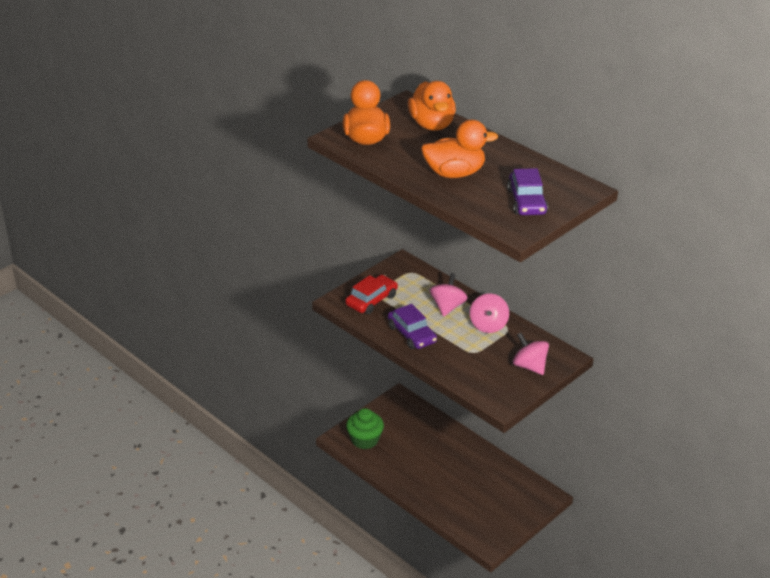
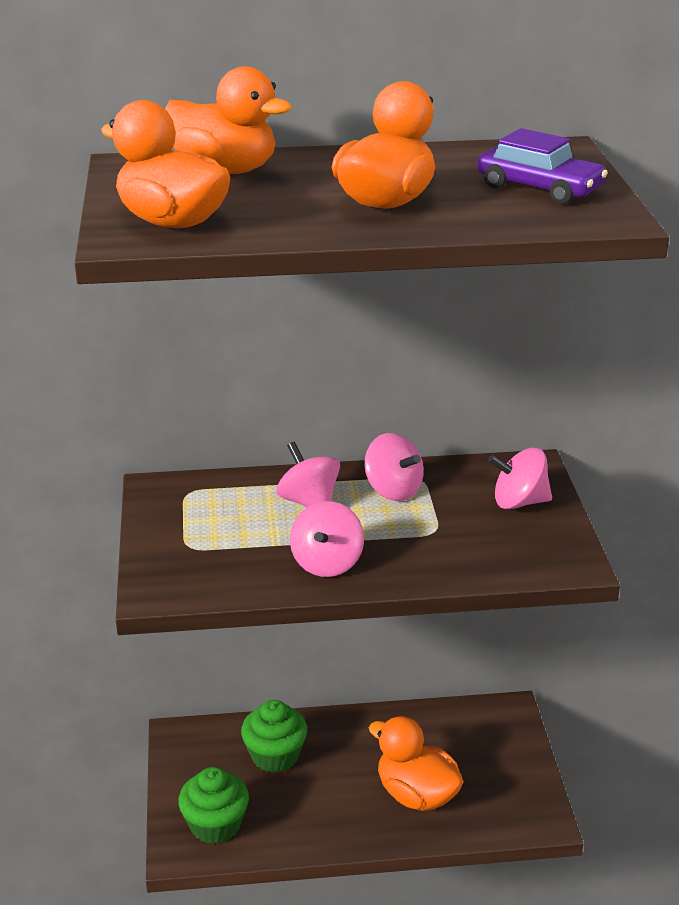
camera: 50 degrees left, 5 degrees down
red car [345,275,398,314] -> none
purple car [388,304,437,349] -> pink spinning top [290,501,364,577]
none -> green cupcake [241,700,307,773]
none -> orange duck [369,716,464,811]

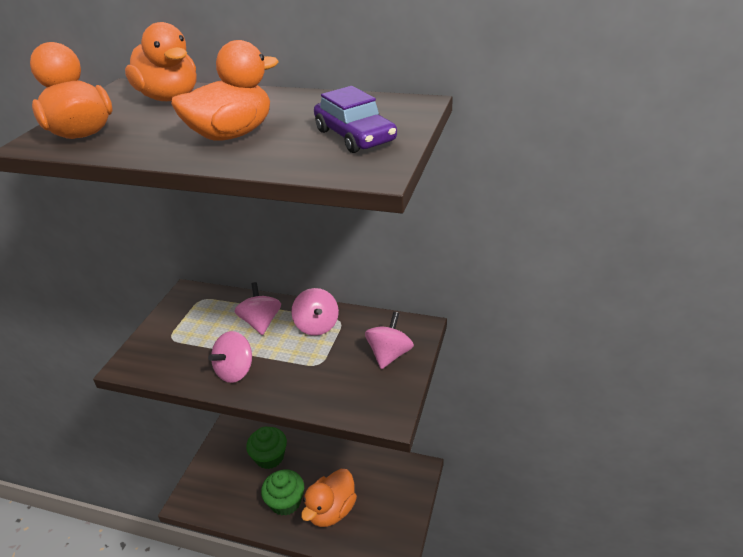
camera: 25 degrees right, 5 degrees up
green cupcake [178,767,249,844] -> green cupcake moved to [261,469,304,516]
orange duck [369,716,464,811] -> orange duck turned 120 degrees counterclockwise [301,469,357,527]
pink spinning top [488,448,552,510] -> pink spinning top turned 90 degrees clockwise [365,312,414,369]

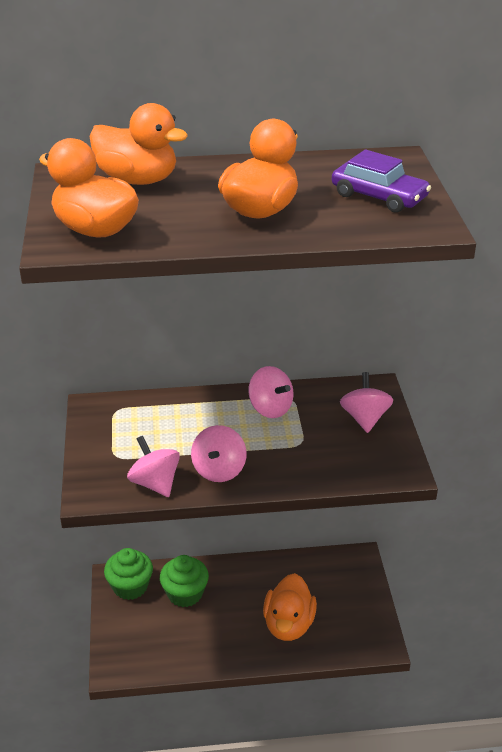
camera: 25 degrees left, 0 degrees up
pink spinning top [235,282,281,335] -> pink spinning top moved to [127,436,180,497]
green cupcake [261,469,304,516] -> green cupcake moved to [104,548,153,600]

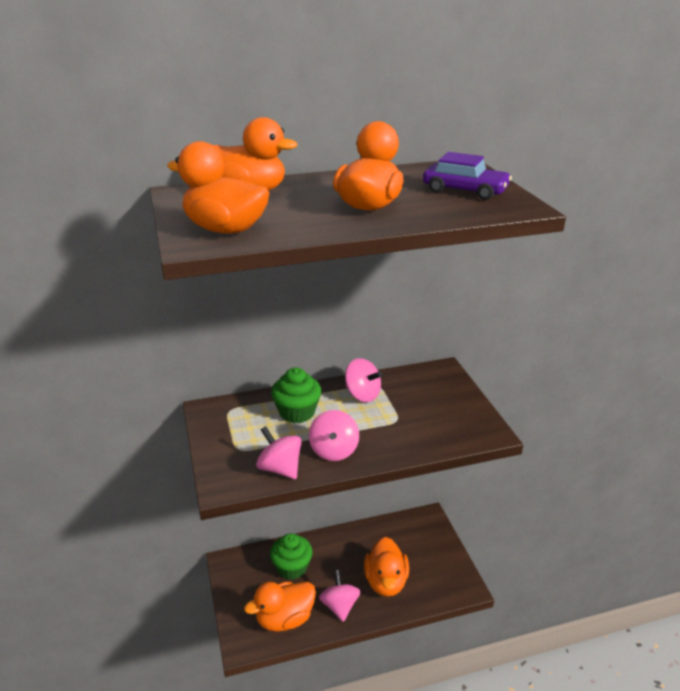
camera: 10 degrees left, 5 degrees down
green cupcake [104,548,153,600] -> green cupcake moved to [271,367,321,423]
pink spinning top [340,372,393,433] -> pink spinning top moved to [319,570,361,622]
none -> orange duck [244,582,316,632]

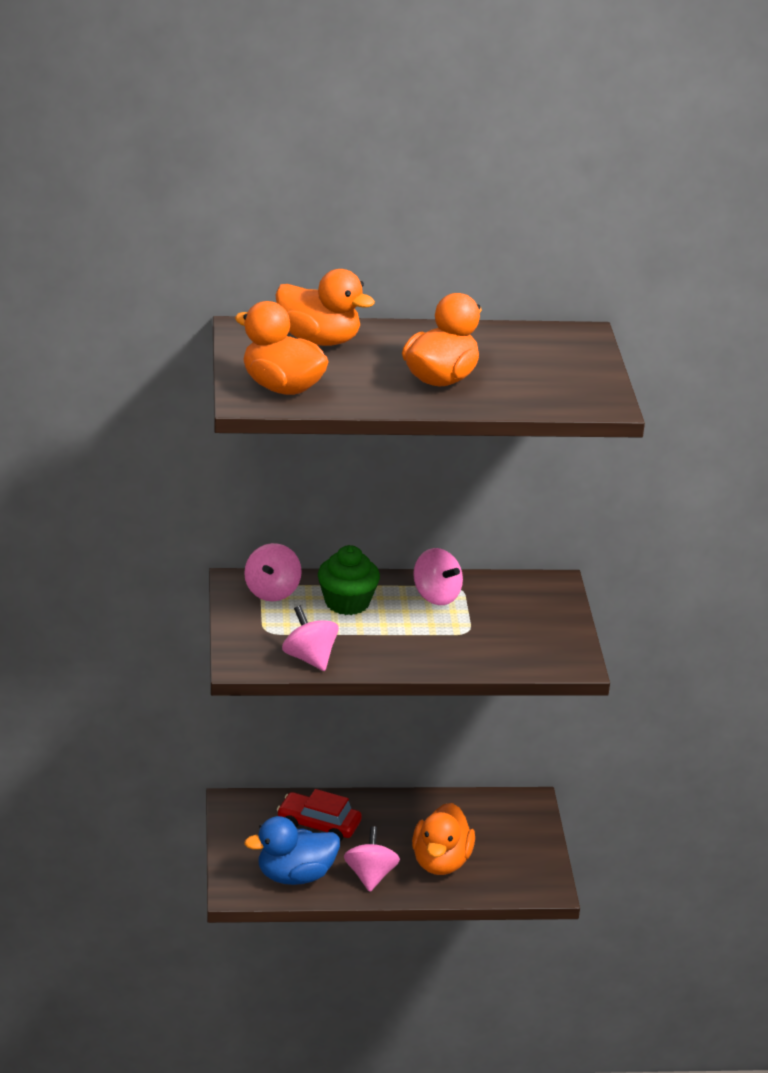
camera: 10 degrees right, 0 degrees up
orange duck [244,582,316,632] -> blue duck [244,816,340,885]
green cupcake [270,533,312,580] -> red car [277,789,362,841]
pink spinning top [309,410,359,461] -> pink spinning top moved to [244,543,302,601]
purple car [423,152,512,200] -> none

